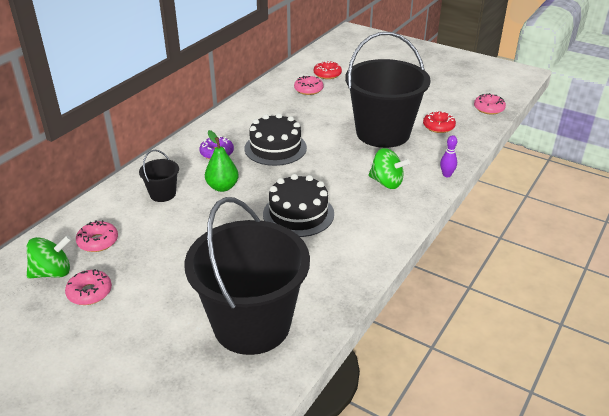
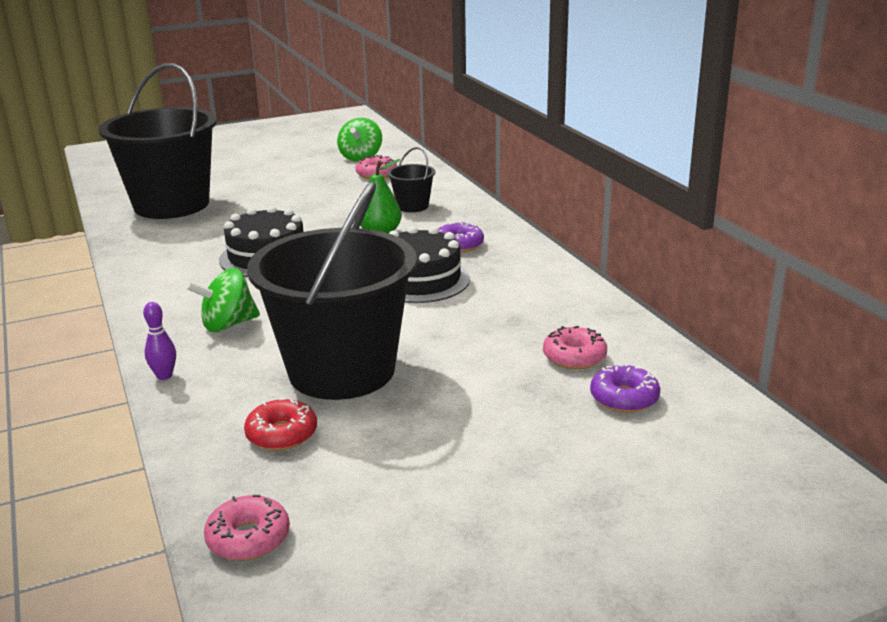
camera: 125 degrees right, 10 degrees down
pink donut [65,269,112,305] -> none
red donut [314,60,342,79] -> purple donut [590,363,660,413]

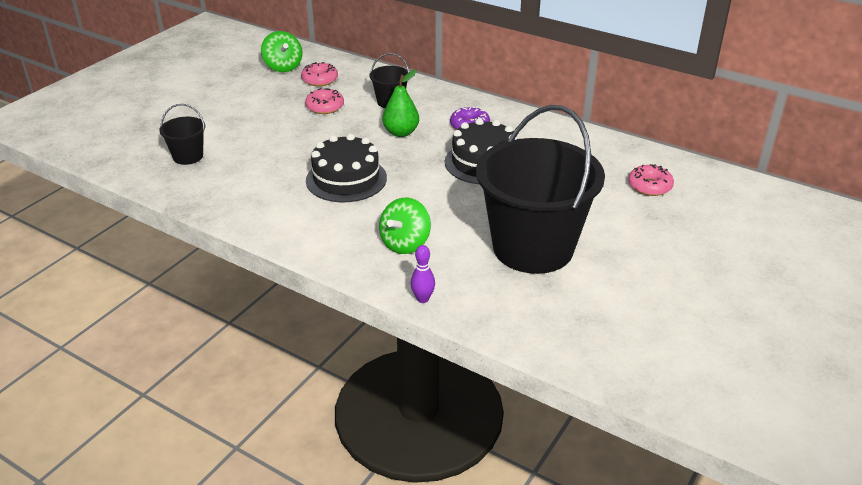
camera: 35 degrees left, 10 degrees up
black bucket [98,63,217,219] -> black bucket [159,104,205,165], size x0.42
pink donut [204,495,290,561] -> pink donut moved to [305,88,344,114]
red donut [244,398,317,451] -> none
purple donut [590,363,660,413] -> none

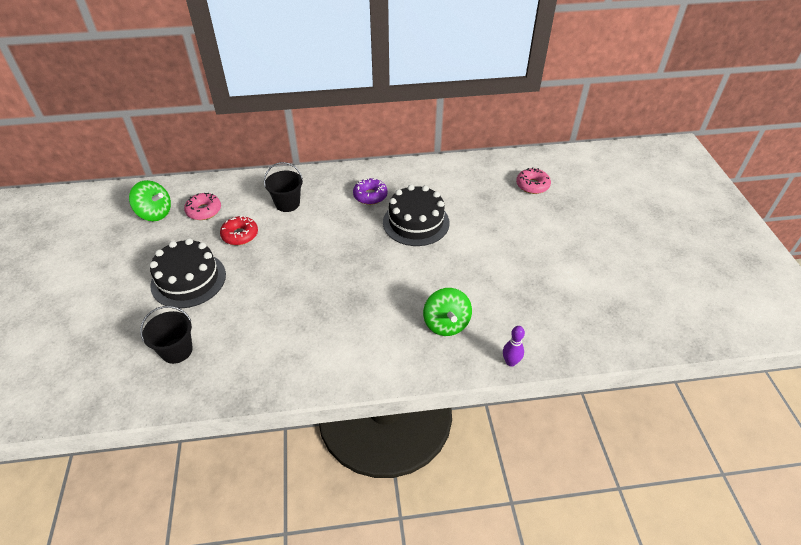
camera: 40 degrees left, 10 degrees up
pink donut [305,88,344,114] -> red donut [220,215,258,245]
black cake [306,134,387,202] -> black cake moved to [150,238,226,308]
green pear [382,70,419,137] -> none
black bucket [476,105,605,274] -> none

